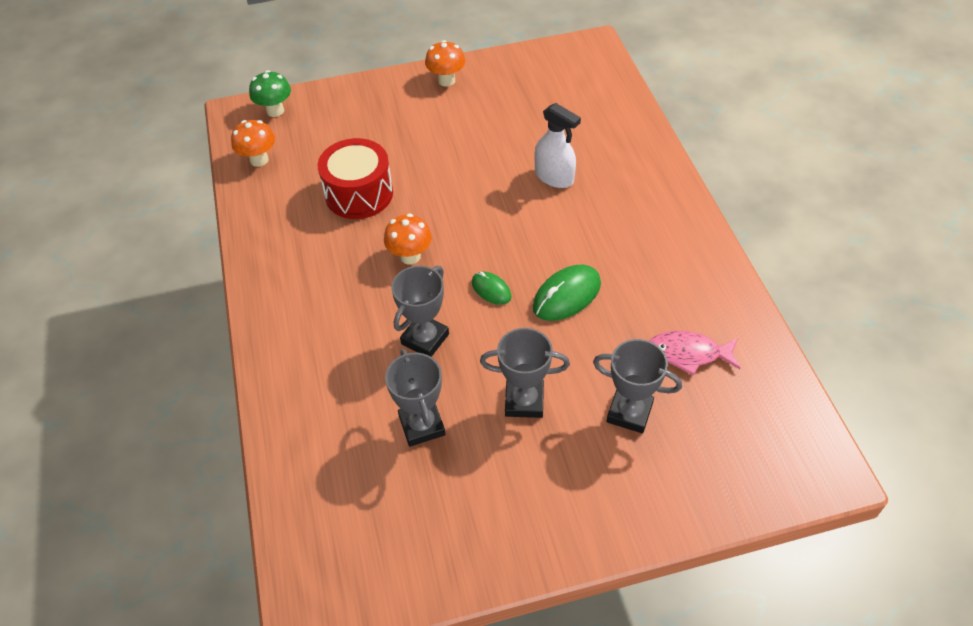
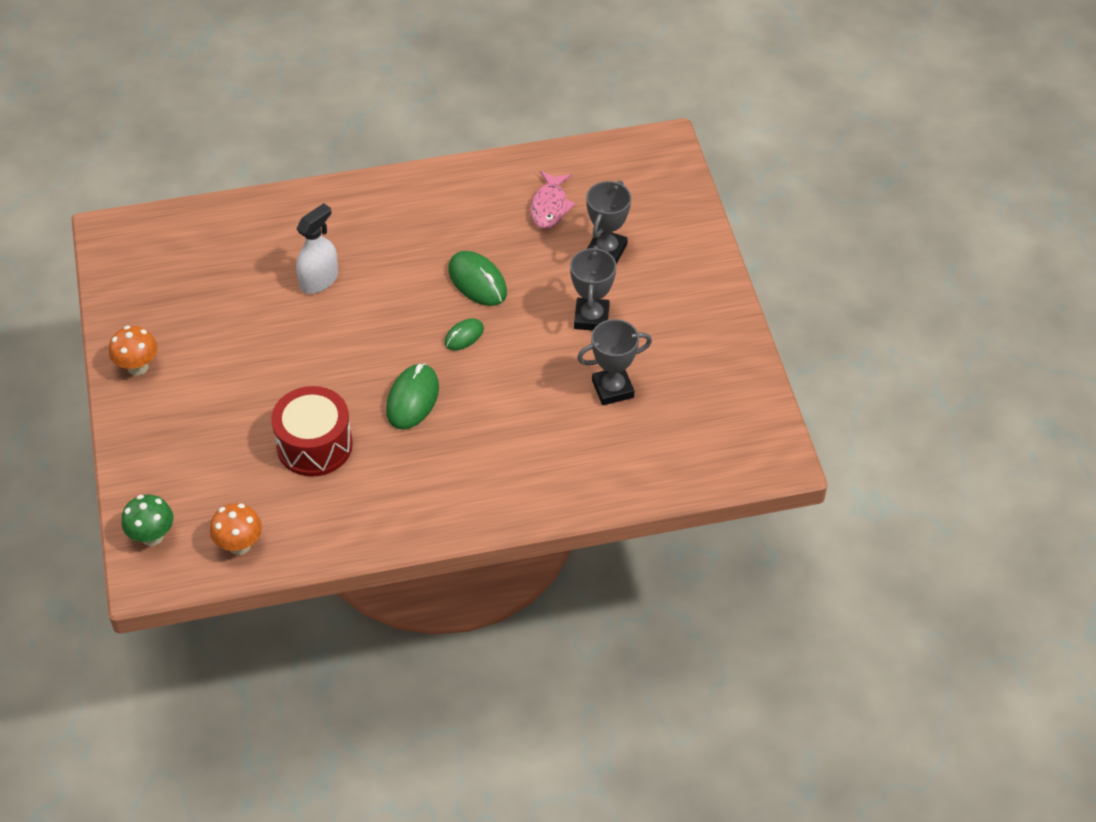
camera: 90 degrees left, 0 degrees up
orange mushroom [384,213,432,264] -> green mouse [386,363,439,430]
grey trophy [391,266,449,357] -> none

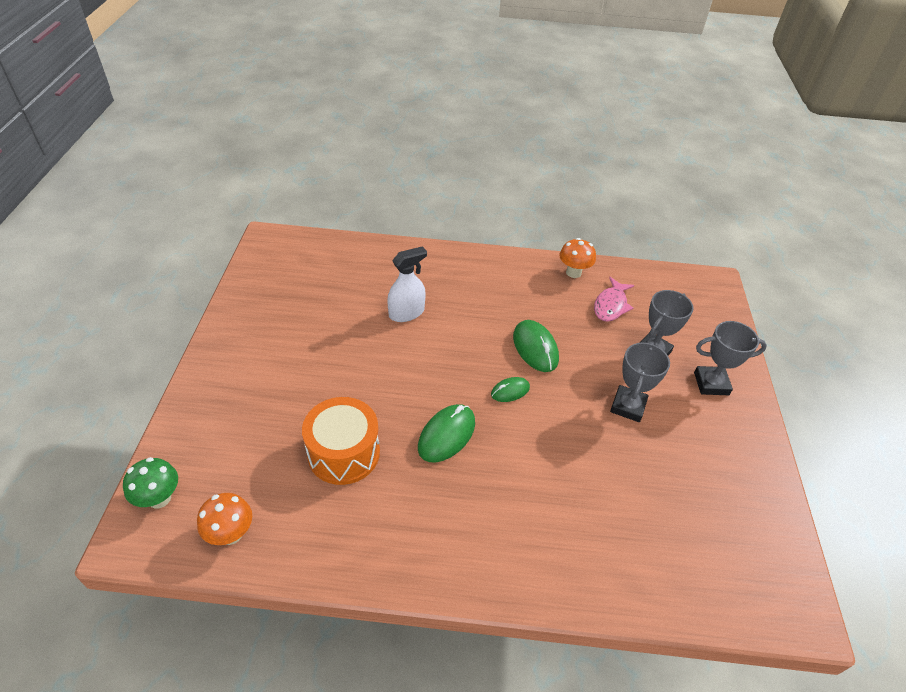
camera: 15 degrees right, 5 degrees down
orange mushroom [109,326,157,376] -> orange mushroom moved to [560,238,596,278]
red drum [271,386,353,477] -> orange drum [302,397,380,485]
grey trophy [577,319,652,405] -> grey trophy moved to [694,321,767,395]

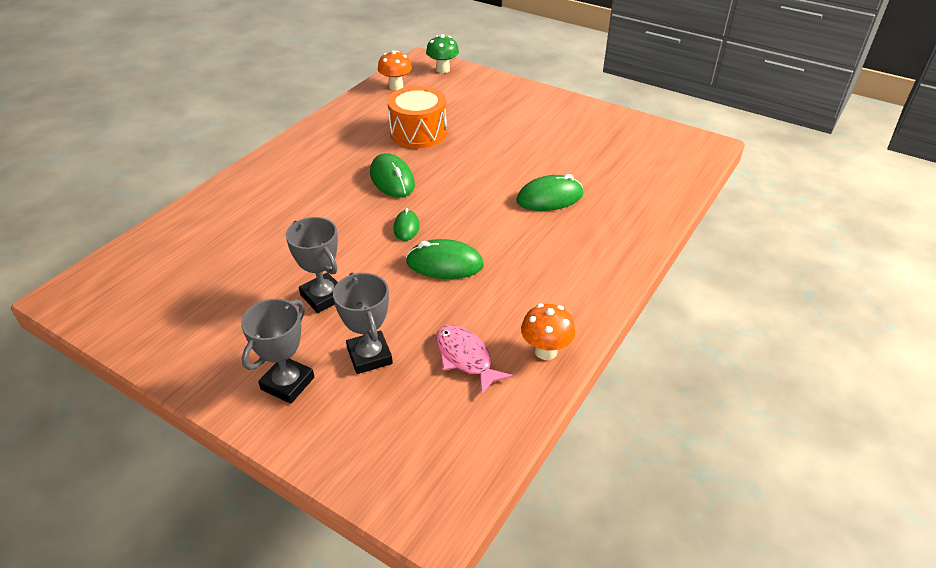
camera: 120 degrees right, 5 degrees down
white spray bottle [387,246,427,322] -> green mouse [516,174,583,211]

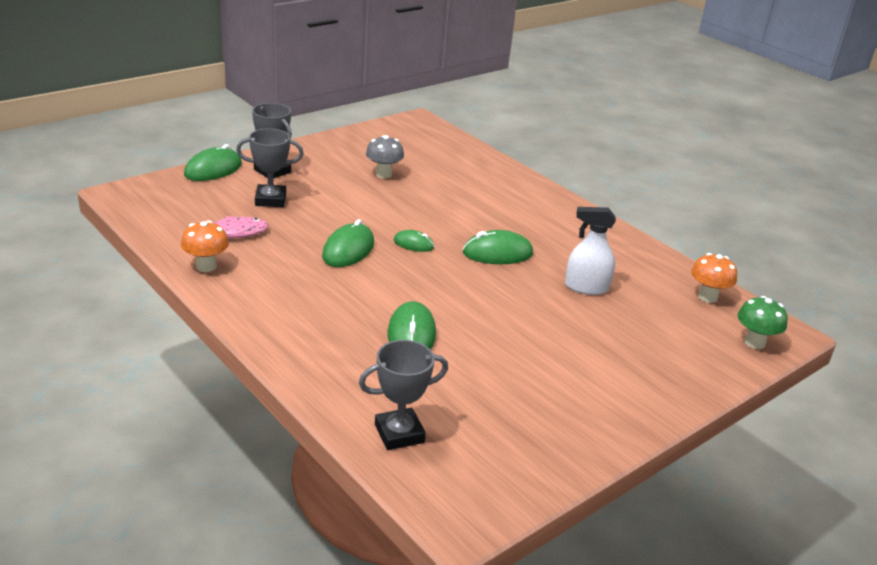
camera: 105 degrees right, 10 degrees down
grey trophy [286,217,338,313] -> grey trophy moved to [359,340,448,450]
orange drum [387,86,447,148] -> white spray bottle [565,207,616,295]
none -> green mouse [184,144,242,181]
none -> grey mushroom [366,135,404,178]

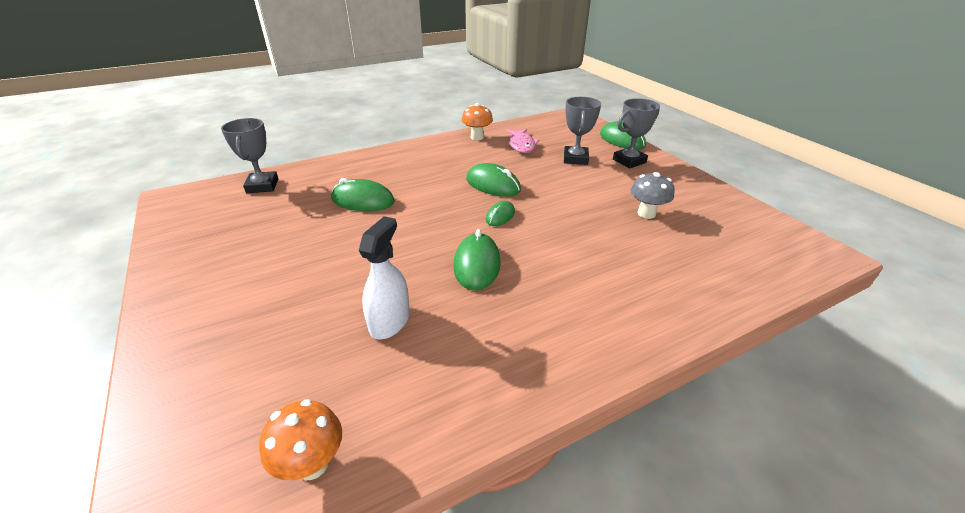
camera: 105 degrees right, 5 degrees up
green mushroom [738,296,788,349] -> none

